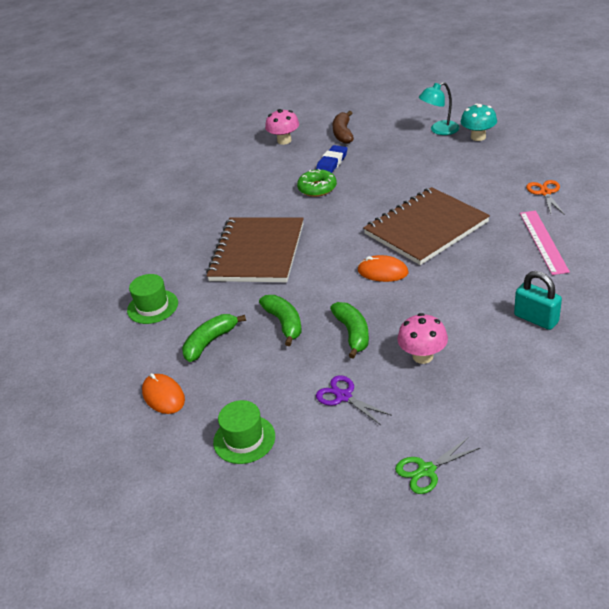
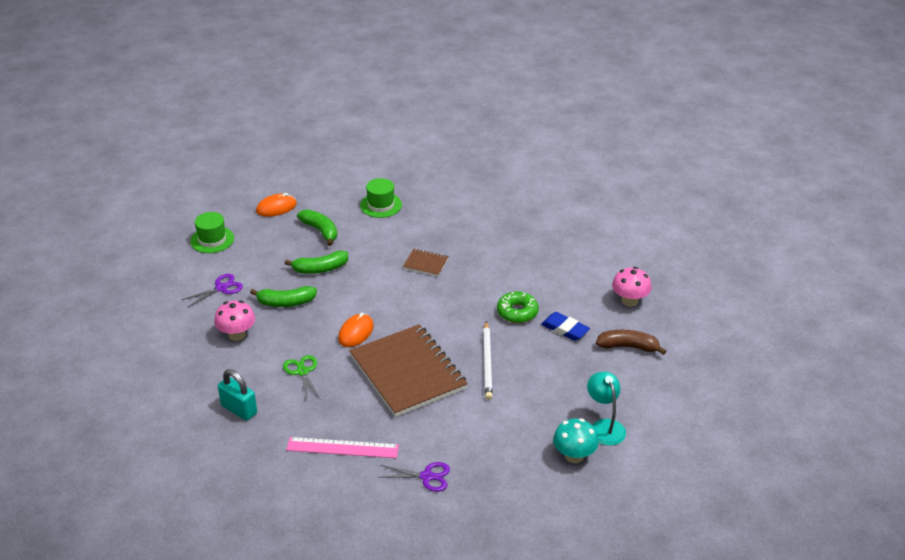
camera: 95 degrees right, 0 degrees up
brown notebook [206,217,304,282] -> brown notebook [403,249,449,276], size x0.42
green scissors [395,437,481,494] -> green scissors moved to [283,355,321,401]
turquoise padlock [514,271,562,330] -> turquoise padlock turned 75 degrees clockwise [218,369,257,421]
orange scissors [526,180,565,215] -> purple scissors [378,462,450,492]
none -> white pencil [483,321,493,400]

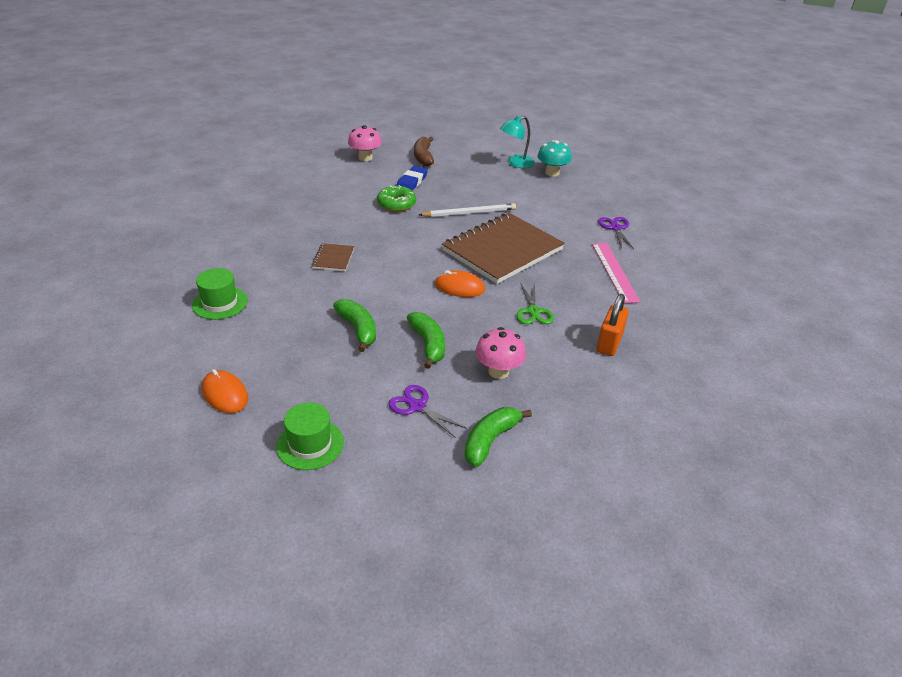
camera: 105 degrees left, 0 degrees up
turquoise padlock [218,369,257,421] -> orange padlock [597,294,629,356]
green scissors [283,355,321,401] -> green scissors turned 60 degrees counterclockwise [517,282,554,324]
green banana [297,209,337,246] -> green banana moved to [465,407,532,467]

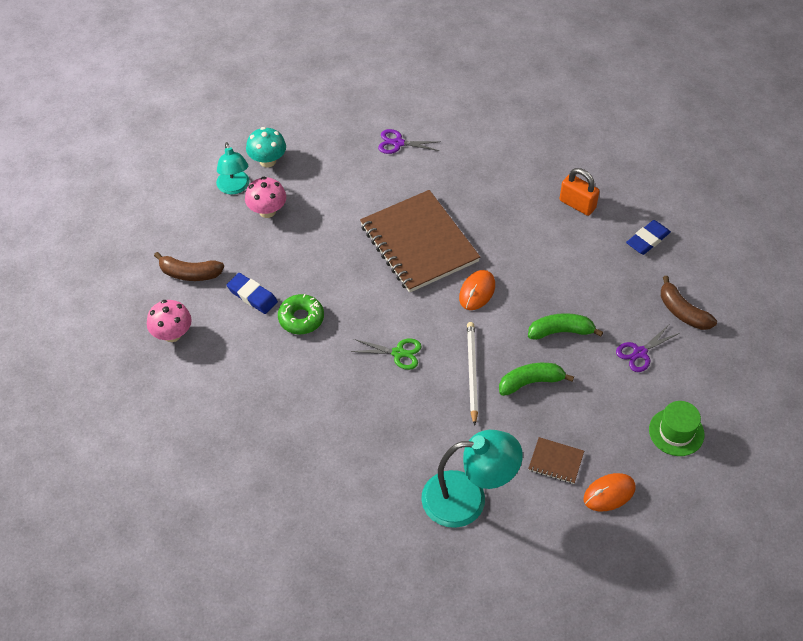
camera: 75 degrees left, 15 degrees up
green hat [192,268,248,320] -> turquoise lamp [421,430,523,528]
brown notebook [312,243,355,271] -> brown notebook moved to [528,437,584,484]
white pencil [419,203,516,217] -> white pencil moved to [467,322,478,426]
green banana [465,407,532,467] -> brown banana [661,276,717,330]
pink mushroom [475,327,526,379] -> pink mushroom moved to [245,177,286,218]
green scissors [517,282,554,324] -> green scissors moved to [351,338,422,370]
pink ruler [592,243,640,303] -> none
none -> blue eraser [626,220,671,255]

